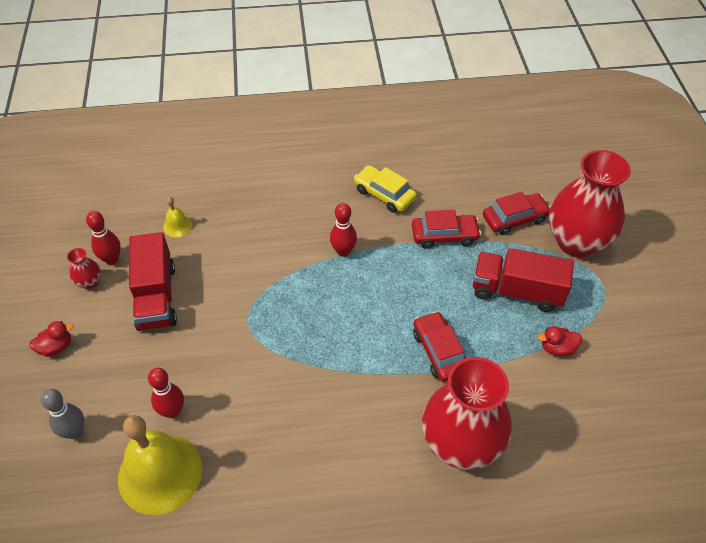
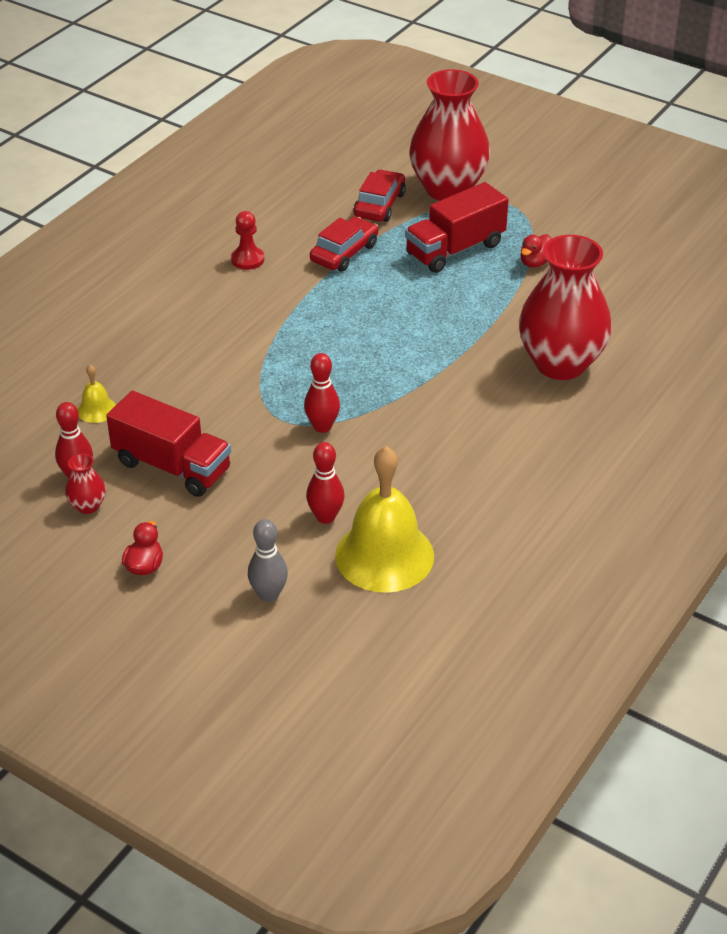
camera: 50 degrees left, 10 degrees down
red bowling pin [330,203,357,257] -> red bowling pin moved to [304,353,340,433]
yellow car [354,165,417,213] -> red pawn [231,211,264,270]
red car [413,311,466,382] -> none

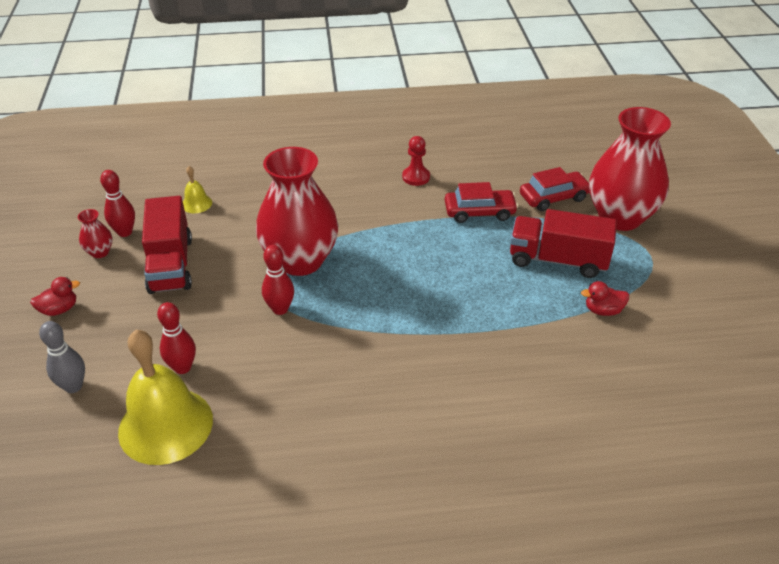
camera: 50 degrees right, 0 degrees up
red vase [519,235,612,380] -> red vase moved to [256,147,338,276]

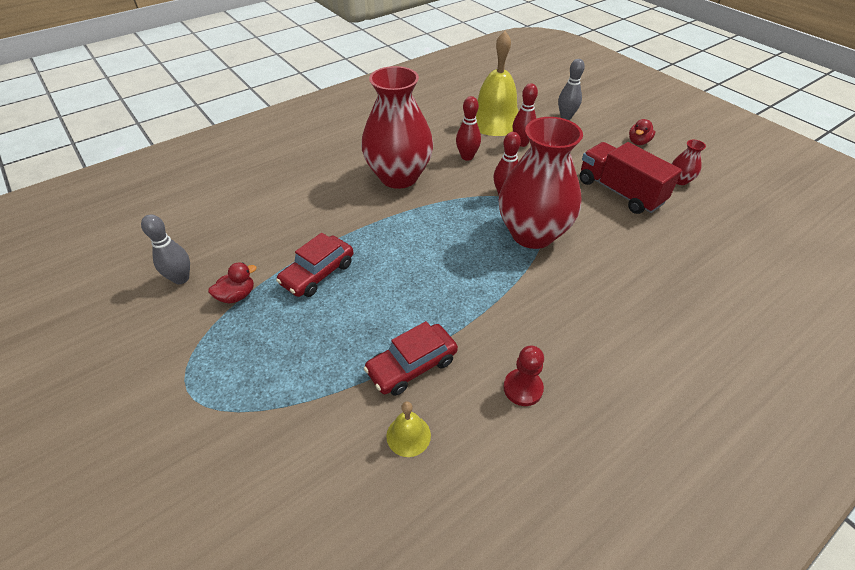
camera: 150 degrees right, 5 degrees up
red bowling pin [100,170,135,237] -> red bowling pin moved to [456,96,481,161]
yellow bell [183,166,212,213] -> yellow bell moved to [386,401,431,457]
red truck [510,209,617,278] -> none
red car [520,167,590,211] -> red car moved to [276,233,354,297]
red vase [589,107,671,231] -> red vase moved to [361,66,433,189]
none -> grey bowling pin [141,215,190,284]

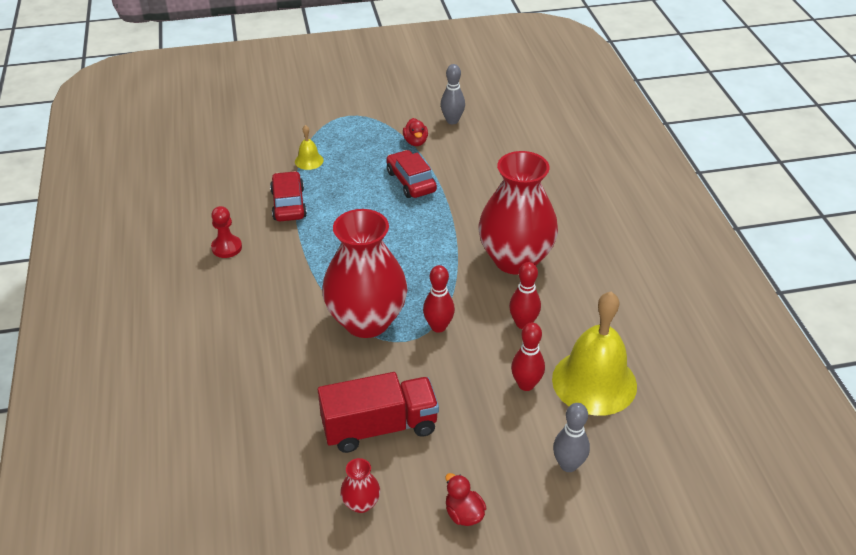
camera: 115 degrees right, 5 degrees down
yellow bell [386,401,431,457] -> yellow bell moved to [295,125,324,170]

